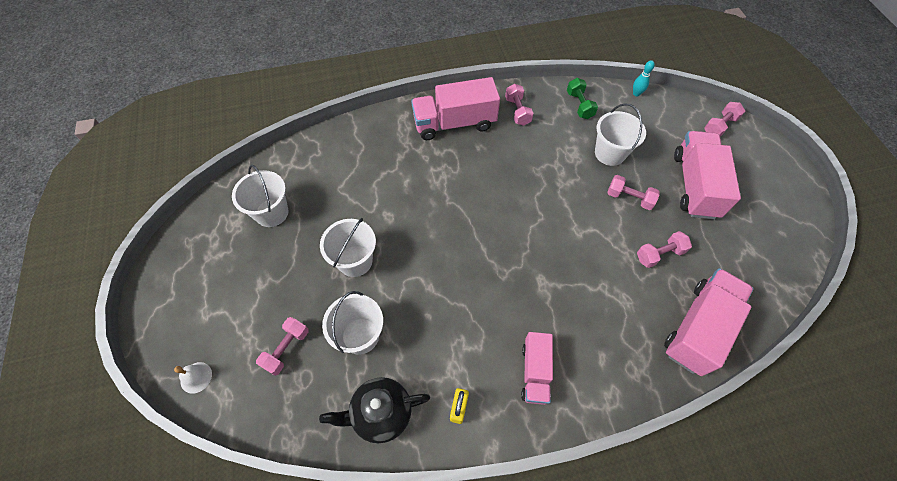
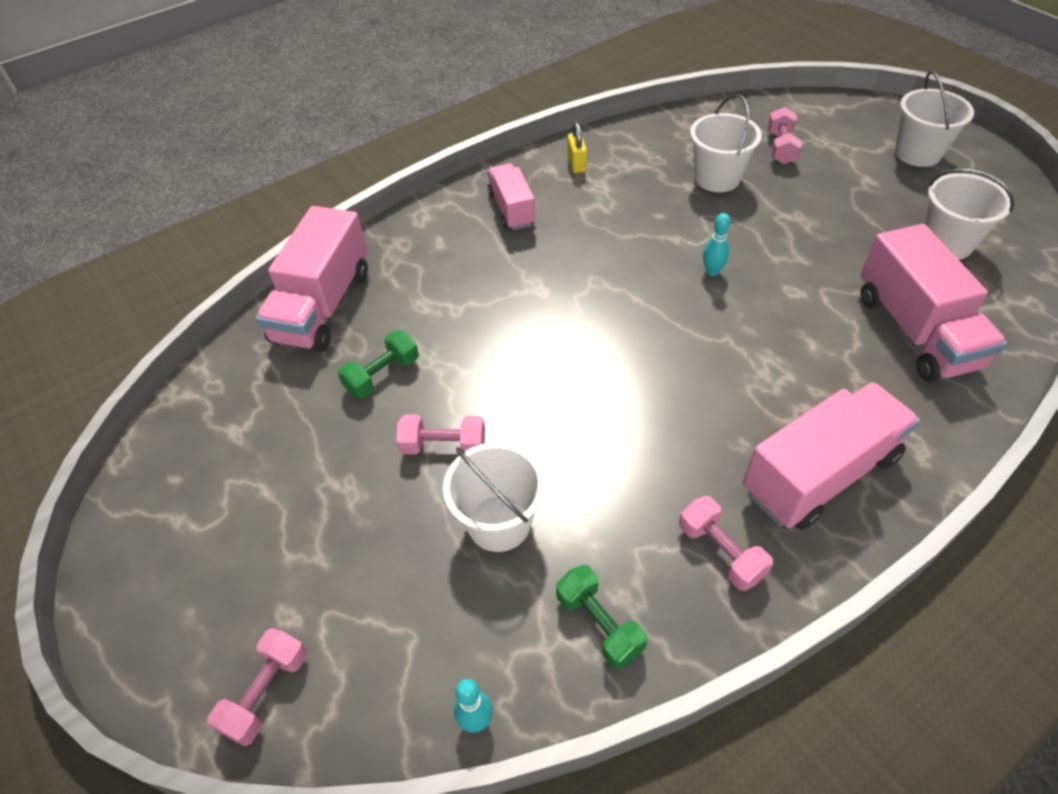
camera: 160 degrees right, 10 degrees down
white bell [174,362,212,394] -> none
black teapot [319,377,430,443] -> none
white bucket [320,218,376,277] -> white bucket moved to [895,70,974,167]
pink dumbbell [637,231,692,268] -> green dumbbell [338,330,419,398]
pink truck [674,131,741,219] -> pink truck moved to [860,224,1007,382]
none -> turquoise bowling pin [703,213,731,276]

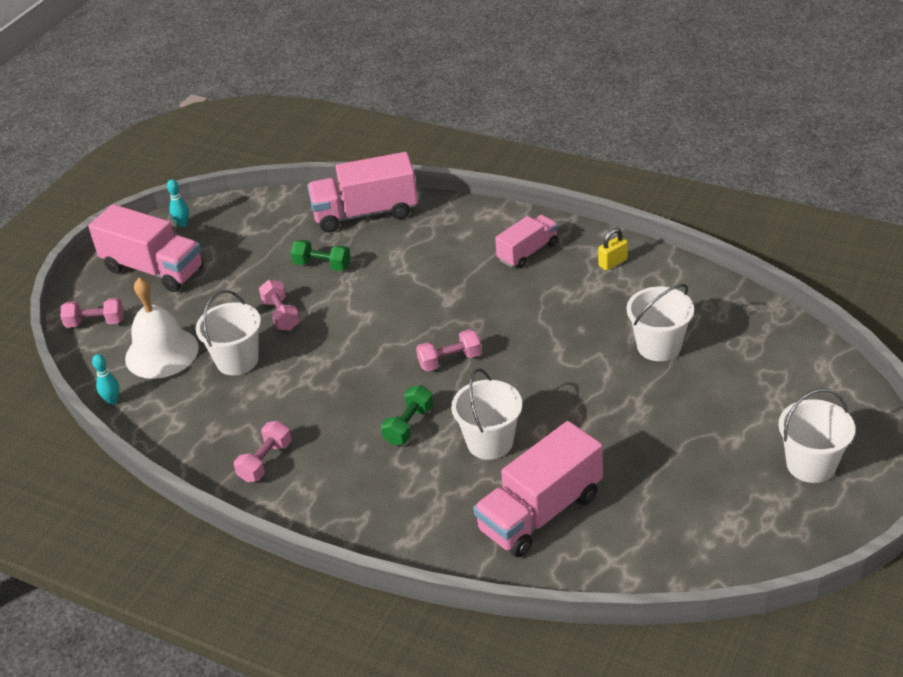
camera: 65 degrees right, 10 degrees down
green dumbbell [556,565,648,670] -> green dumbbell moved to [381,385,433,446]
turquoise bowling pin [703,213,731,276] -> turquoise bowling pin moved to [167,179,189,227]
pink truck [743,382,920,530] -> pink truck moved to [88,204,204,292]
pink dumbbell [768,107,802,164] -> pink dumbbell moved to [416,329,482,371]
white bucket [924,169,1014,260] -> white bucket moved to [451,368,522,460]
none -> white bell [125,278,199,379]

